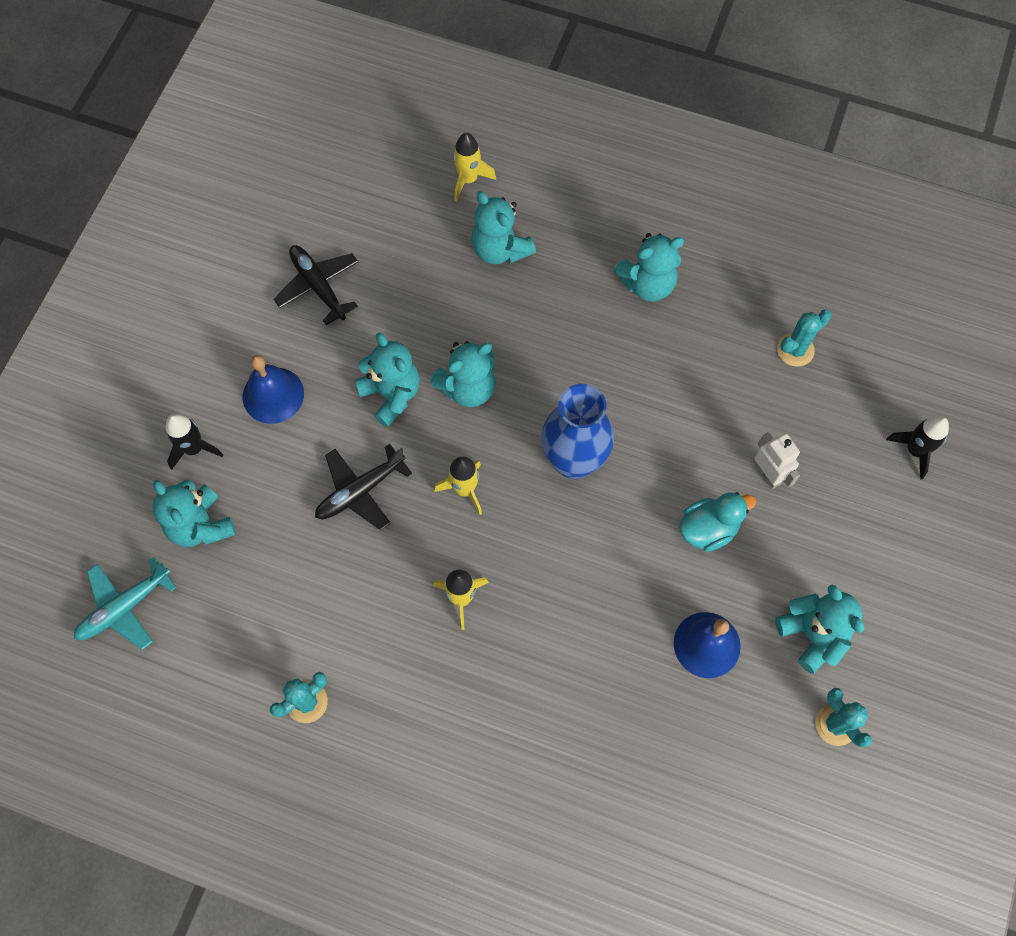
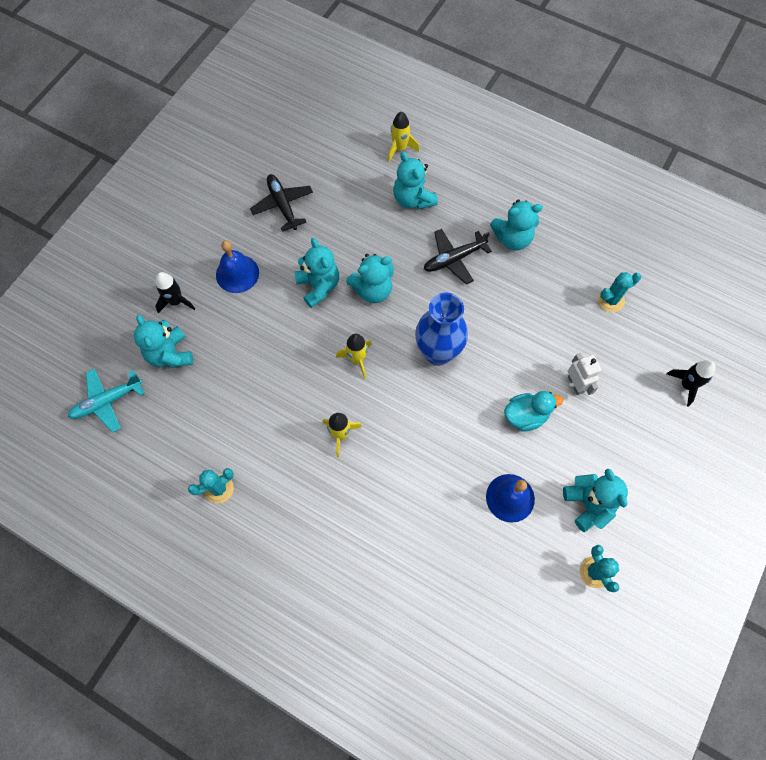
camera: 10 degrees right, 0 degrees up
black plane [315,444,412,530] -> black plane moved to [424,229,492,285]

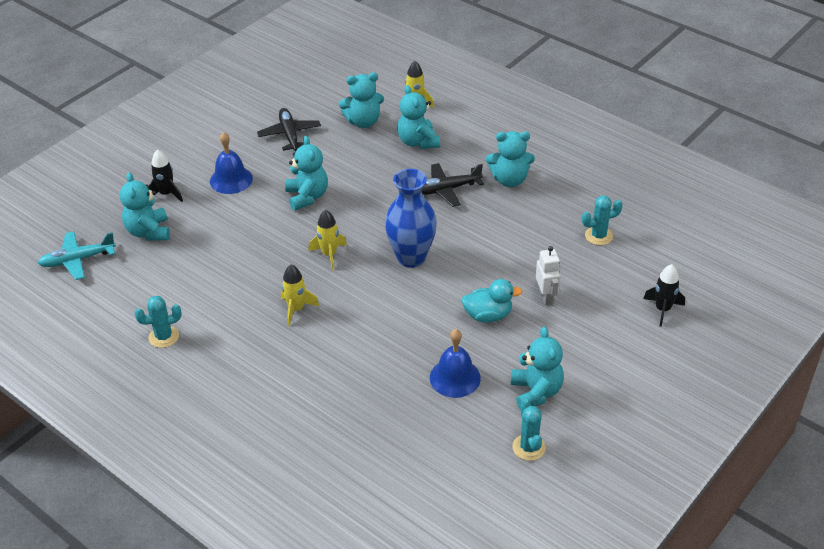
camera: 10 degrees right, 25 degrees down
turquoise teddy bear [346,254,394,303] -> turquoise teddy bear moved to [339,72,384,128]

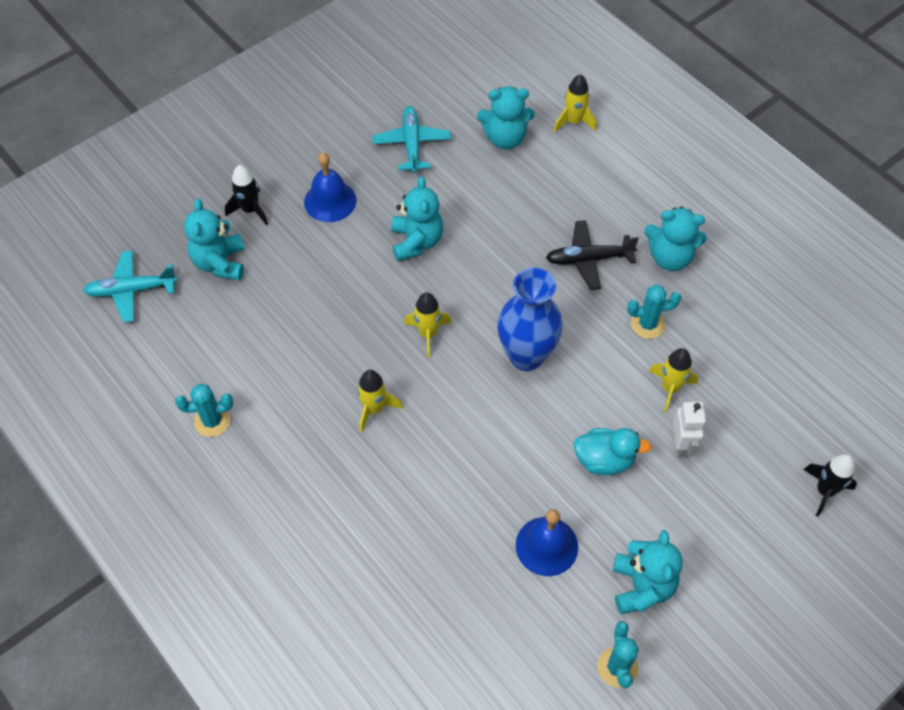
camera: 10 degrees right, 15 degrees up
black plane [257,108,321,151] -> turquoise plane [372,106,451,173]
turquoise teddy bear [397,85,440,149] -> none
turquoise cactus [582,195,623,245] -> turquoise cactus moved to [627,285,681,339]
none -> yellow rocket [649,348,698,412]

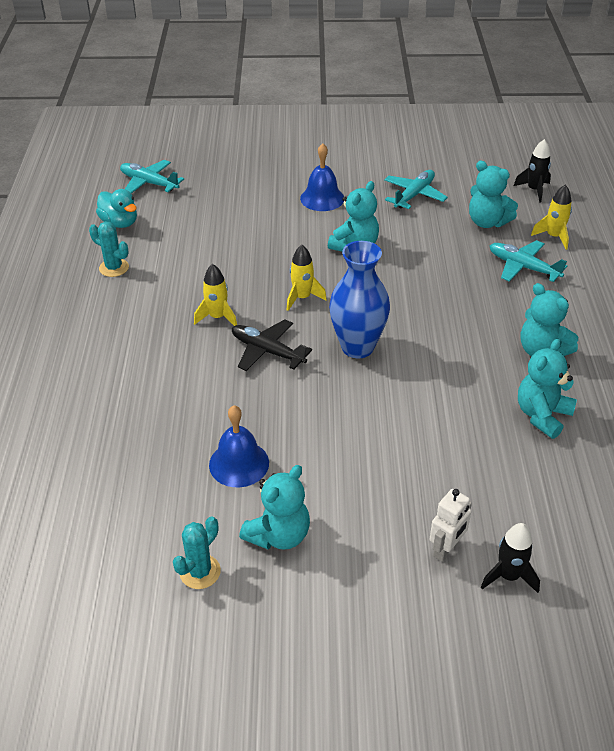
camera: 40 degrees right, 15 degrees down
turquoise teddy bear [184,199,244,280] -> turquoise teddy bear moved to [518,339,577,439]
black rocket [225,165,268,225] -> black rocket moved to [514,139,551,203]
black plane [546,220,639,290] -> black plane moved to [232,319,312,371]
turquoise duck [573,428,651,475] -> turquoise duck moved to [96,189,137,228]
turquoise cactus [627,285,681,339] -> none
yellow rocket [649,348,698,412] -> none
white robot [673,400,706,458] -> white robot moved to [430,489,472,562]
none -> turquoise plane [490,240,567,282]

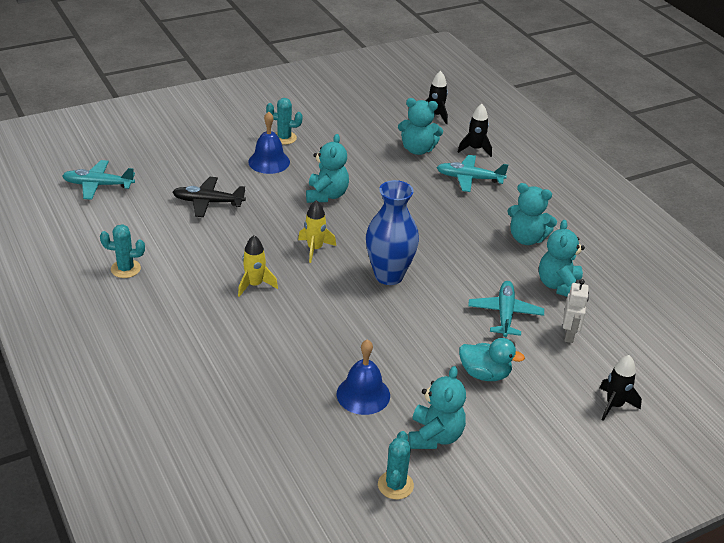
camera: 30 degrees left, 5 degrees down
turquoise duck [96,189,137,228] -> turquoise duck moved to [459,338,525,381]
black plane [232,319,312,371] -> black plane moved to [172,177,246,217]
turquoise plane [384,170,448,209] -> turquoise plane moved to [468,281,544,337]
white robot [430,489,472,562] -> white robot moved to [563,279,589,343]
yellow rocket [531,184,572,250] -> black rocket [458,104,492,157]
none -> turquoise cactus [266,98,303,145]

